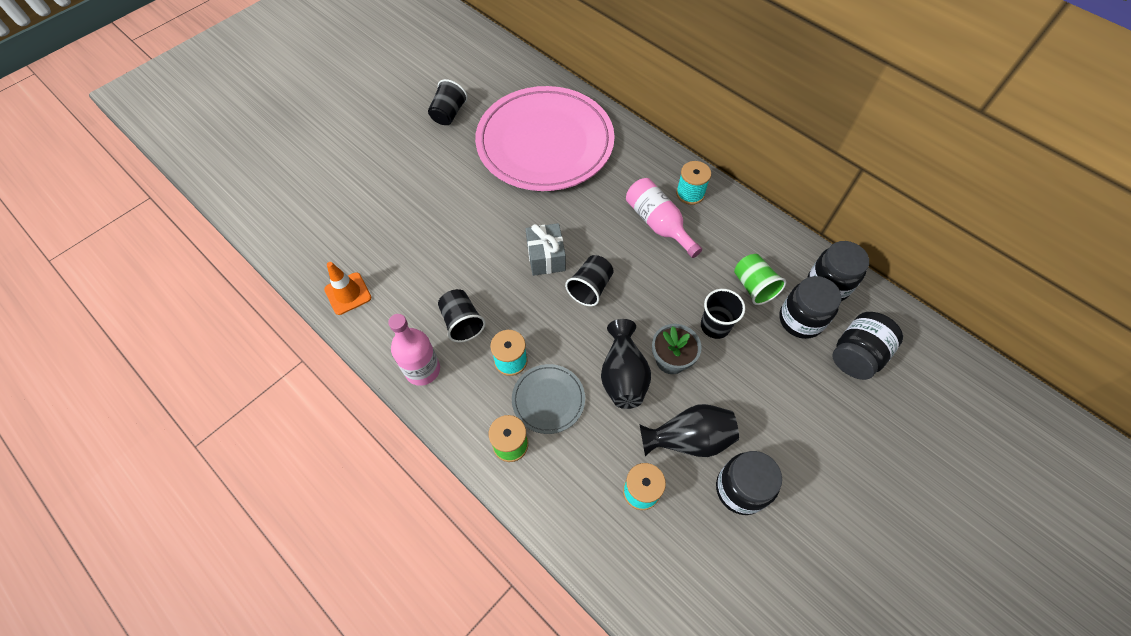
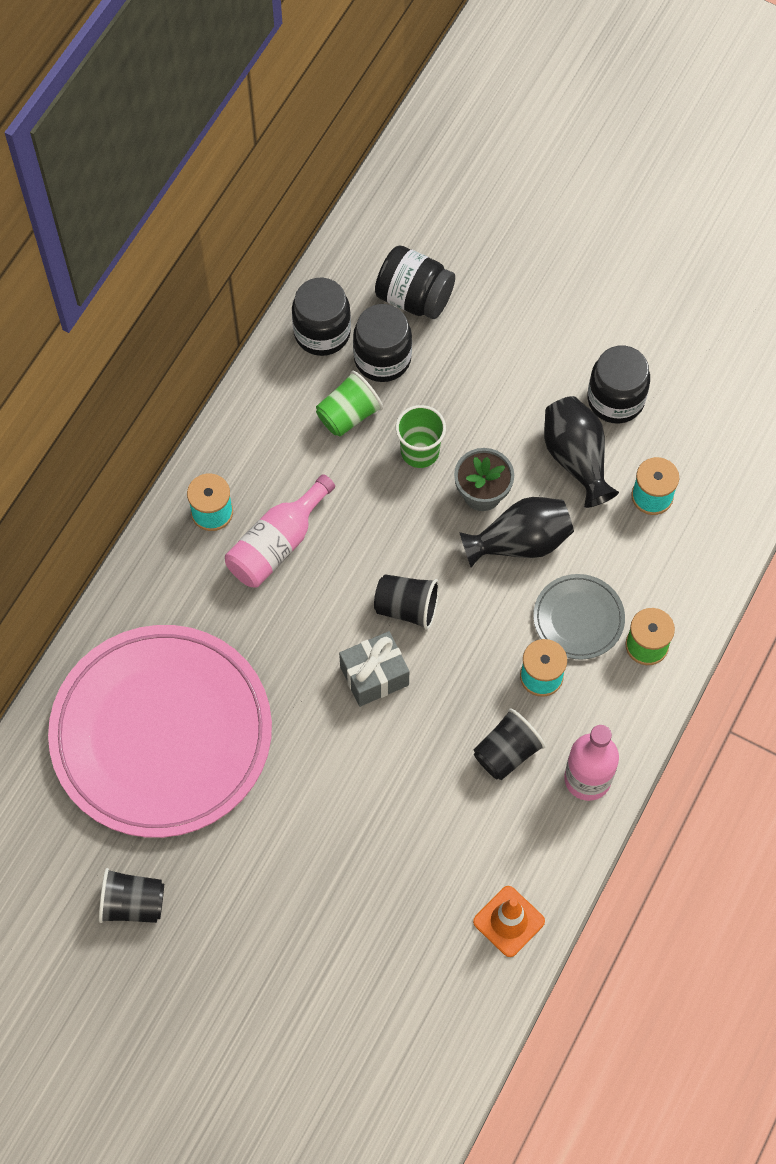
camera: 105 degrees left, 5 degrees up
black cup [701,289,745,339] -> green cup [396,405,446,468]

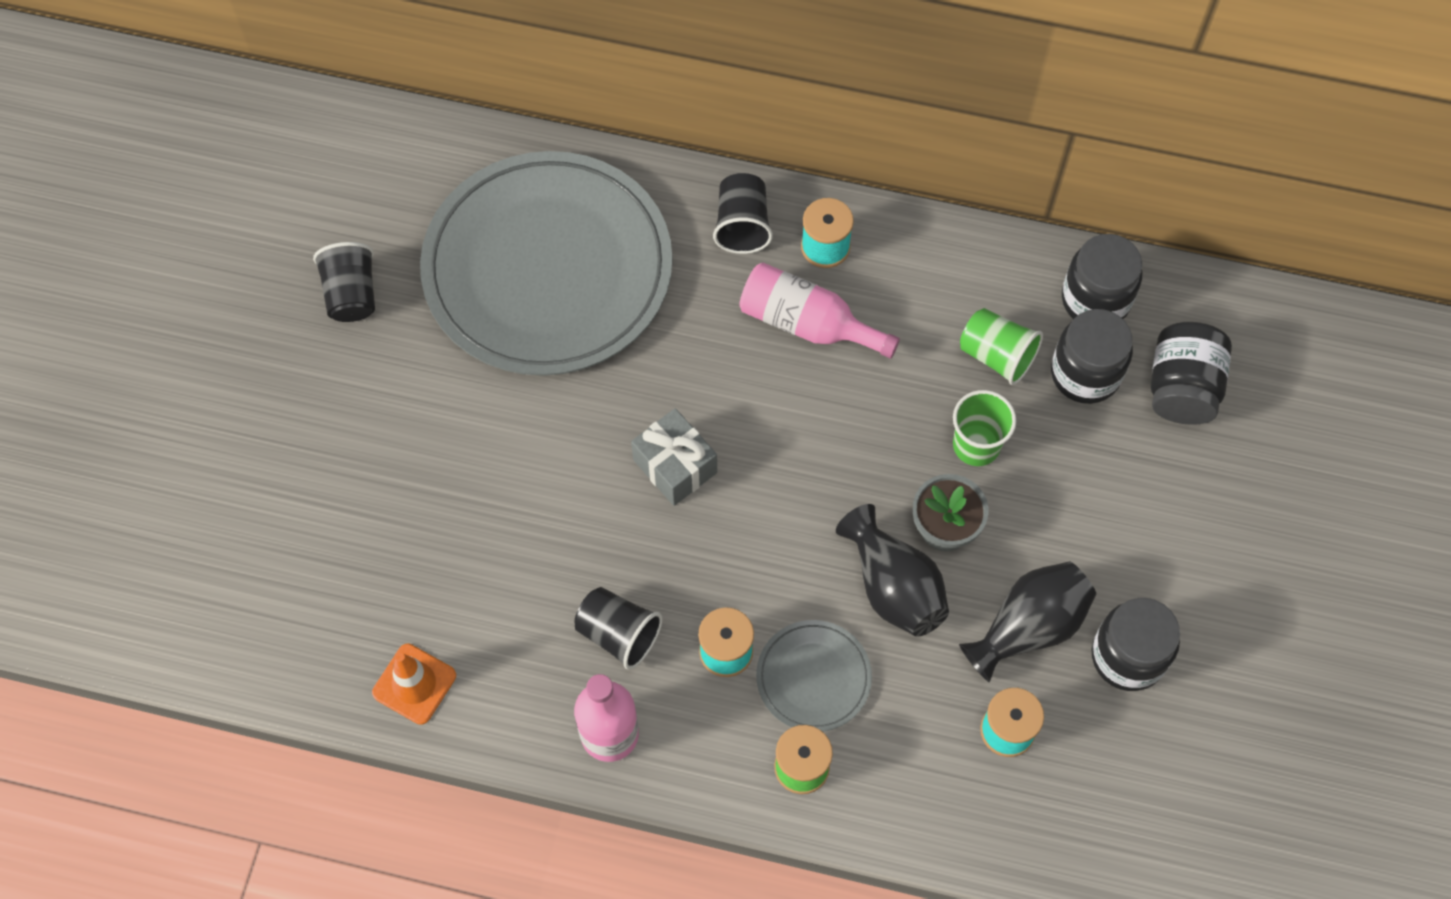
camera: 75 degrees right, 0 degrees up
pink plate [48,625,272,838] -> grey plate [420,151,673,376]
black cup [374,574,439,630] -> black cup moved to [713,173,773,254]

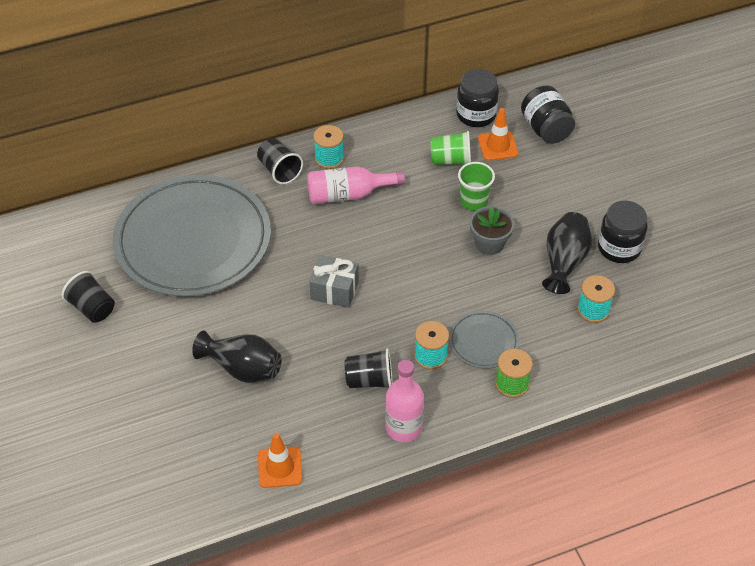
camera: 35 degrees left, 15 degrees down
black vase [836,504,949,637] -> black vase moved to [192,331,282,383]
black jar [1051,309,1133,404] -> orange traffic cone [478,108,518,161]

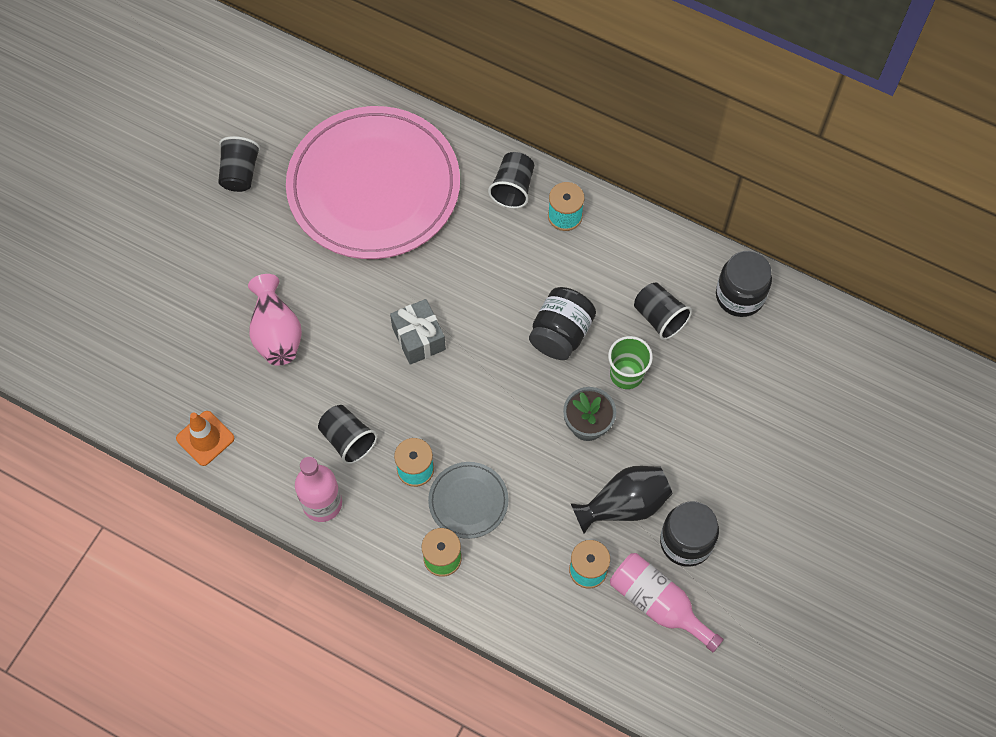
camera: 50 degrees right, 15 degrees up
grey plate [113,175,271,297] -> pink plate [286,106,460,259]
black vase [192,331,282,383] -> pink vase [248,274,302,366]
pink bottle [307,167,405,204] -> pink bottle moved to [610,553,724,652]
green cup [431,131,471,165] -> black cup [634,282,692,340]
orange traffic cone [478,108,518,161] -> none
black jar [521,85,575,144] -> black jar moved to [529,287,596,360]

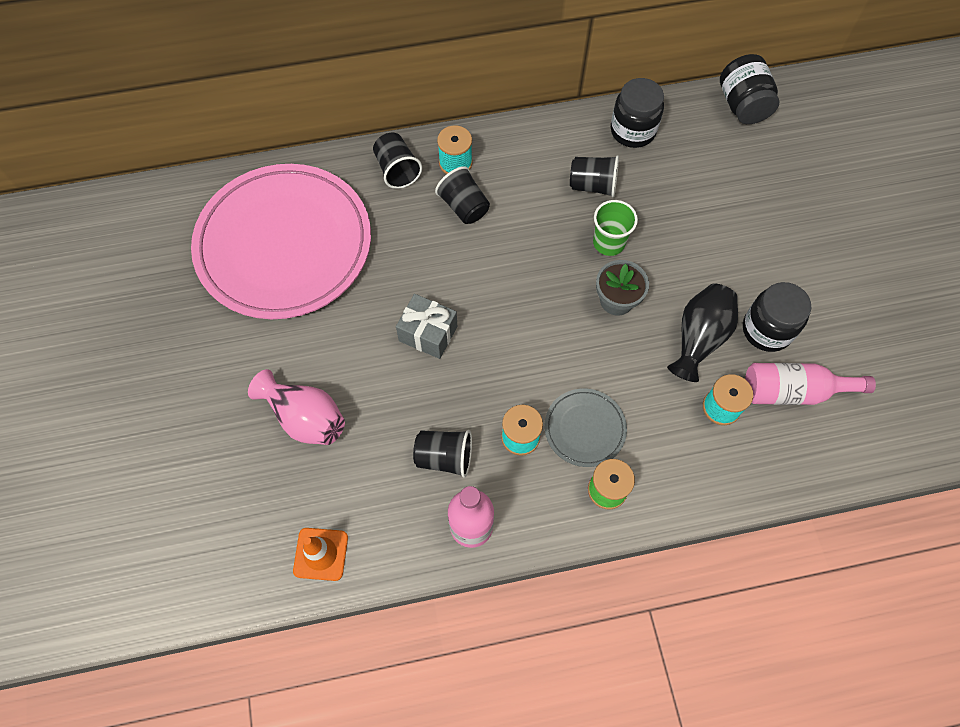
camera: 40 degrees left, 0 degrees up
black cup [218,136,261,192] -> black cup moved to [435,166,490,224]
black jar [529,287,596,360] -> black jar moved to [720,54,780,124]

